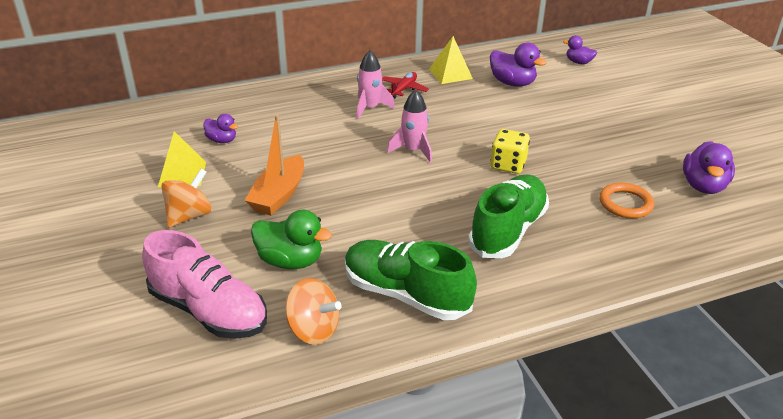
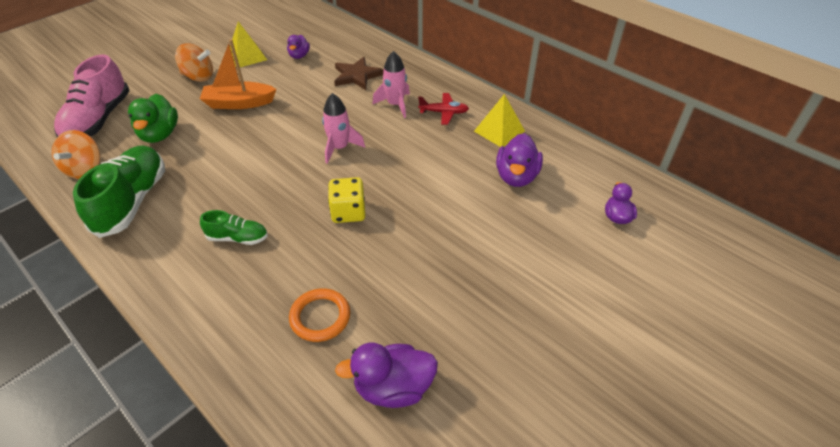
camera: 65 degrees right, 10 degrees up
green shoe [468,175,549,258] -> green shoe [200,210,268,245], size x0.52
none -> brown star [334,57,384,90]

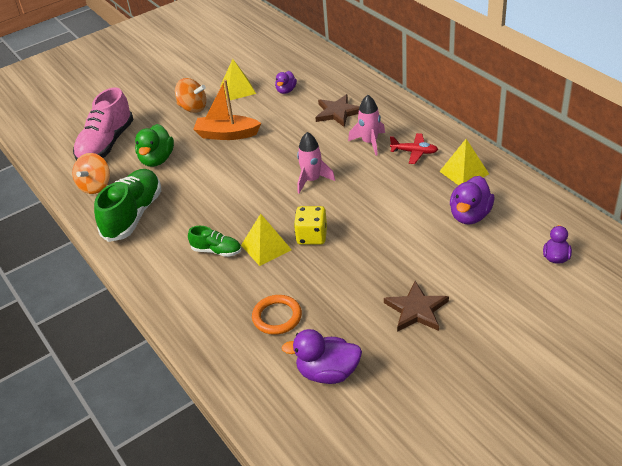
camera: 15 degrees right, 5 degrees down
none -> yellow pyramid [241,214,292,266]
none -> brown star [384,281,449,332]

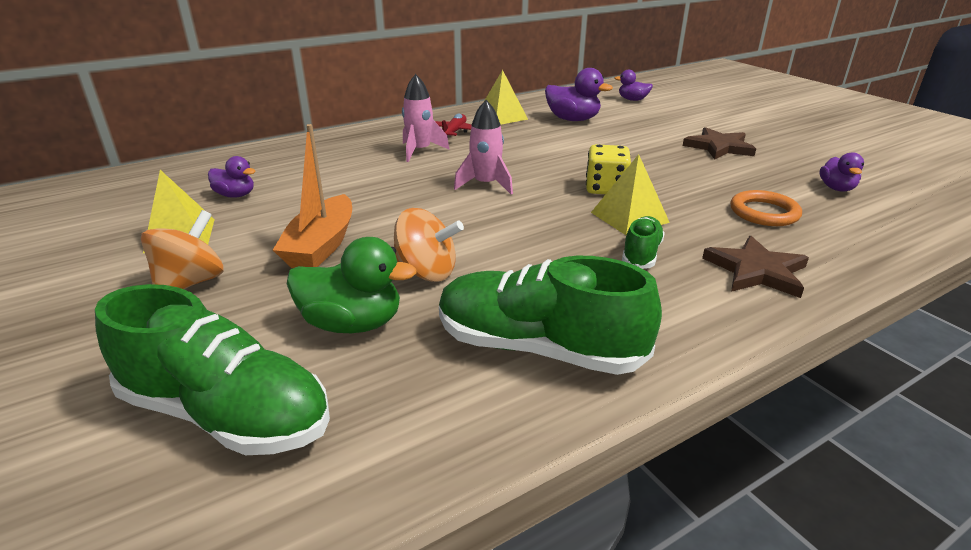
camera: 90 degrees left, 10 degrees down
orange spinning top [72,153,110,194] -> orange spinning top moved to [394,208,464,282]
pink shoe [73,87,134,160] -> green shoe [95,284,330,455]
purple duck [282,329,362,384] -> purple duck [819,152,864,192], size x0.61
brown star [315,94,360,127] -> brown star moved to [702,236,809,298]

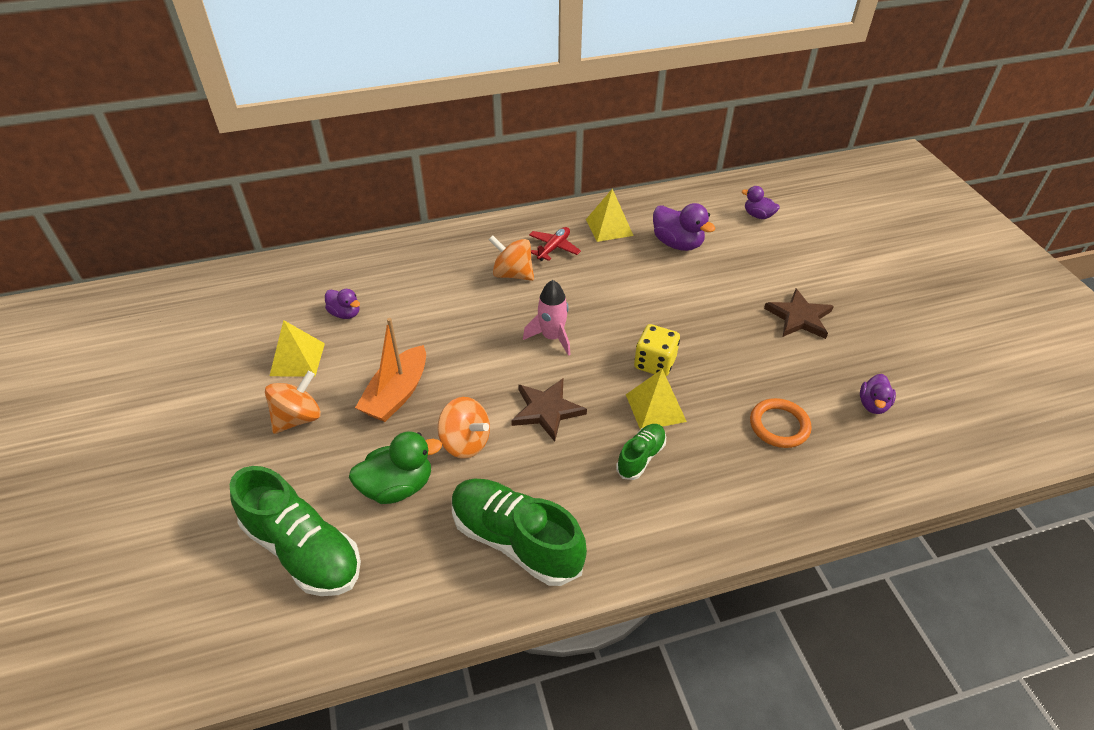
camera: 15 degrees right, 15 degrees up
green duck [287,237,417,333] -> green duck turned 45 degrees counterclockwise [349,431,442,504]
pink rocket [402,74,450,162] -> orange spinning top [489,235,534,281]
brown star [702,236,809,298] -> brown star moved to [511,379,587,442]

